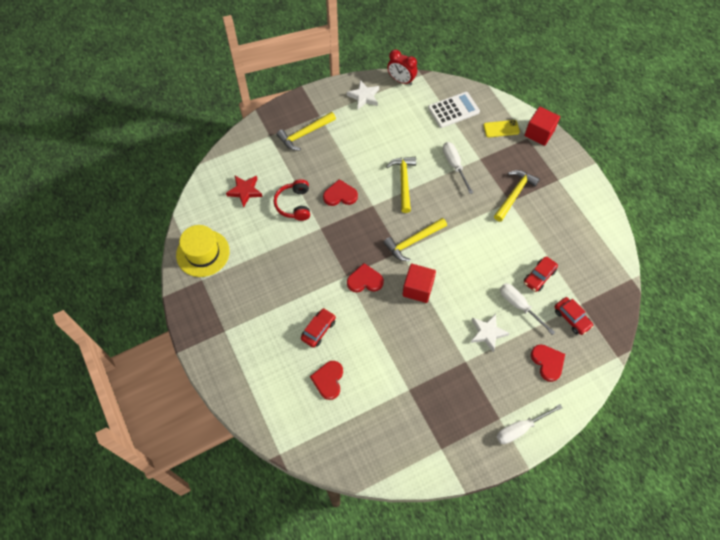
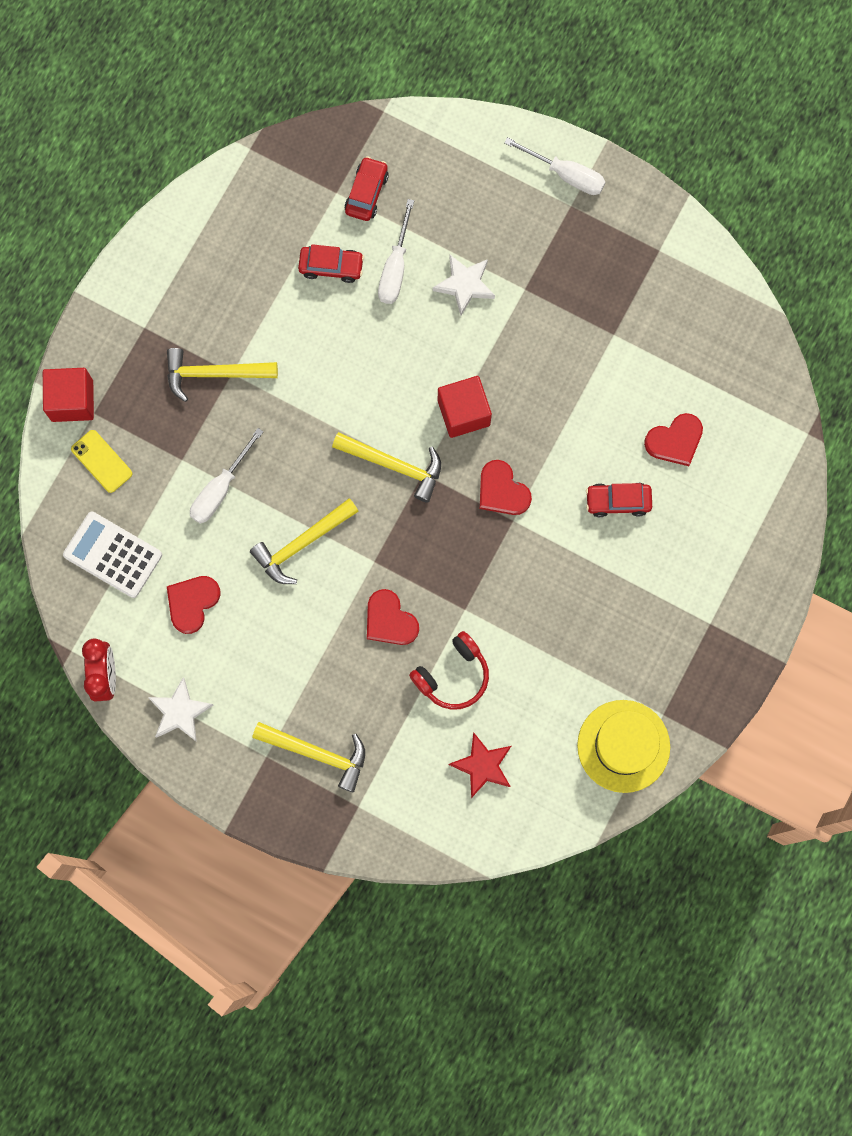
camera: 125 degrees left, 15 degrees up
red heart [531,344,565,382] -> red heart moved to [167,576,221,634]

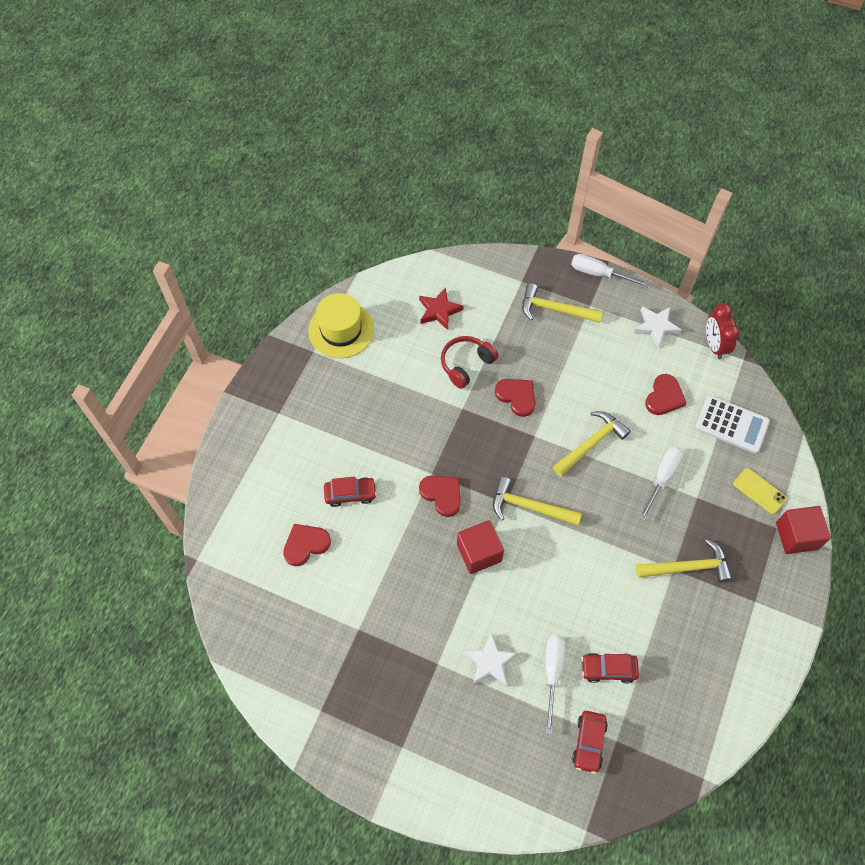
camera: 175 degrees right, 15 degrees down
white screwdriver [504,137,605,195] -> white screwdriver moved to [571,254,650,287]

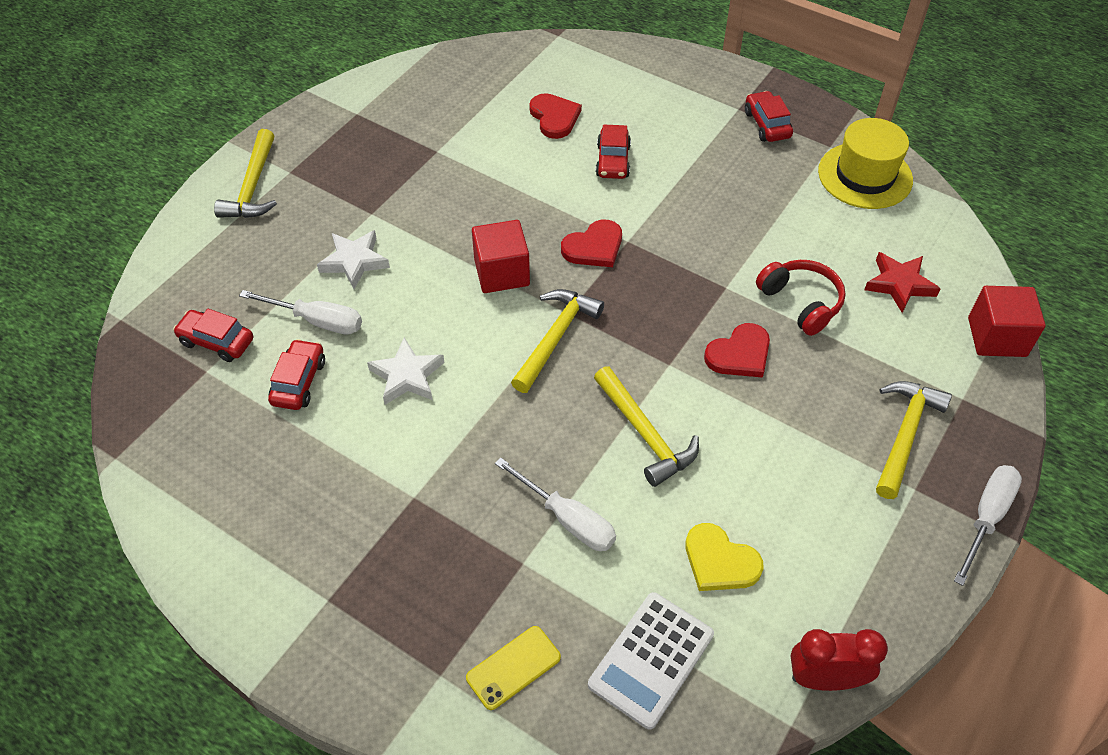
camera: 100 degrees right, 10 degrees down
white star [634,306,682,348] -> white star moved to [367,337,445,405]
yellow hammer [636,539,732,582] -> yellow hammer moved to [214,129,277,218]
red heart [645,374,687,415] -> yellow heart [685,523,764,591]
red cube [776,506,831,554] -> red cube moved to [968,286,1046,357]
none -> red car [745,91,793,142]

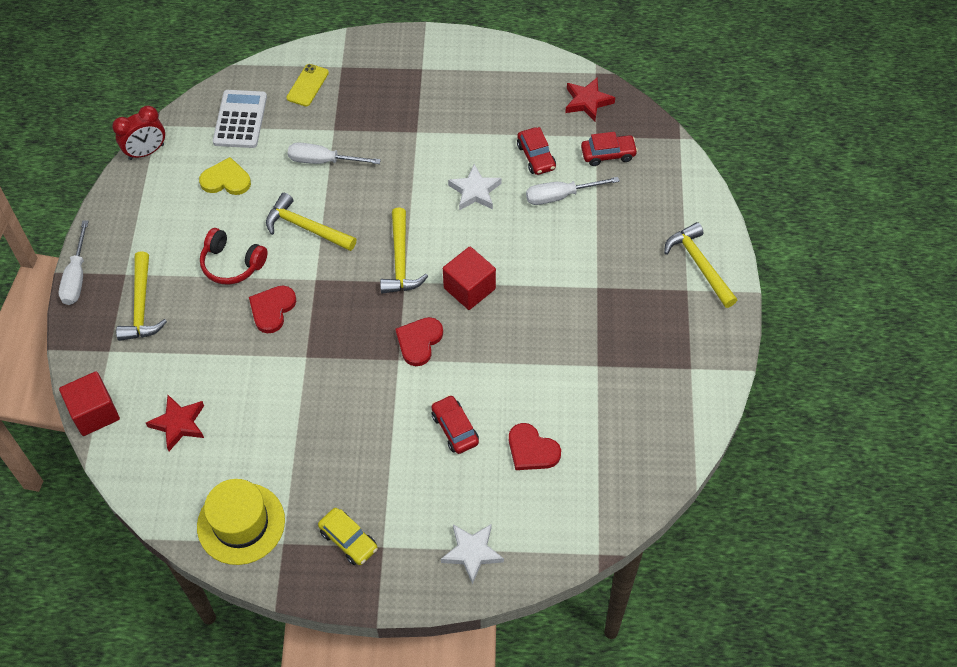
camera: 150 degrees right, 5 degrees up
white star [317,230,390,289] -> white star moved to [441,524,504,584]
red car [745,91,793,142] -> yellow car [318,508,378,565]
red headphones [756,260,846,336] -> red headphones moved to [200,228,268,285]
none -> red star [565,78,615,122]

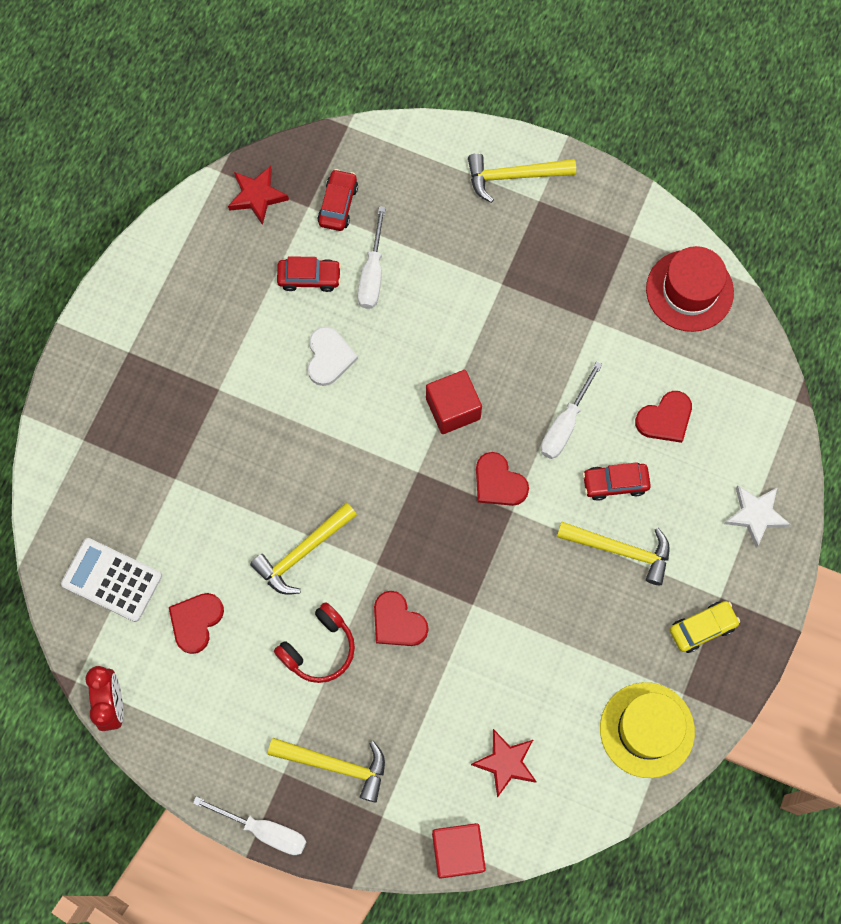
camera: 70 degrees left, 15 degrees up
yellow heart [199,157,251,195] -> red heart [169,593,224,654]
yellow phone [287,64,329,106] -> none
white screwdriver [288,143,381,164] -> white screwdriver moved to [541,361,603,459]
yellow hammer [380,208,428,294] -> yellow hammer moved to [557,521,670,585]
white star [448,164,502,210] -> white heart [307,327,358,386]
none -> red hat [646,246,734,332]

